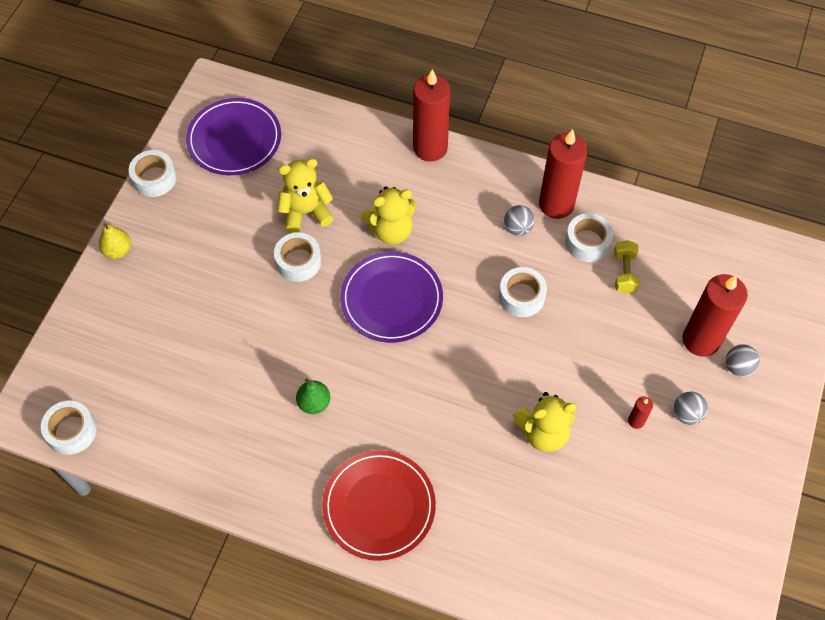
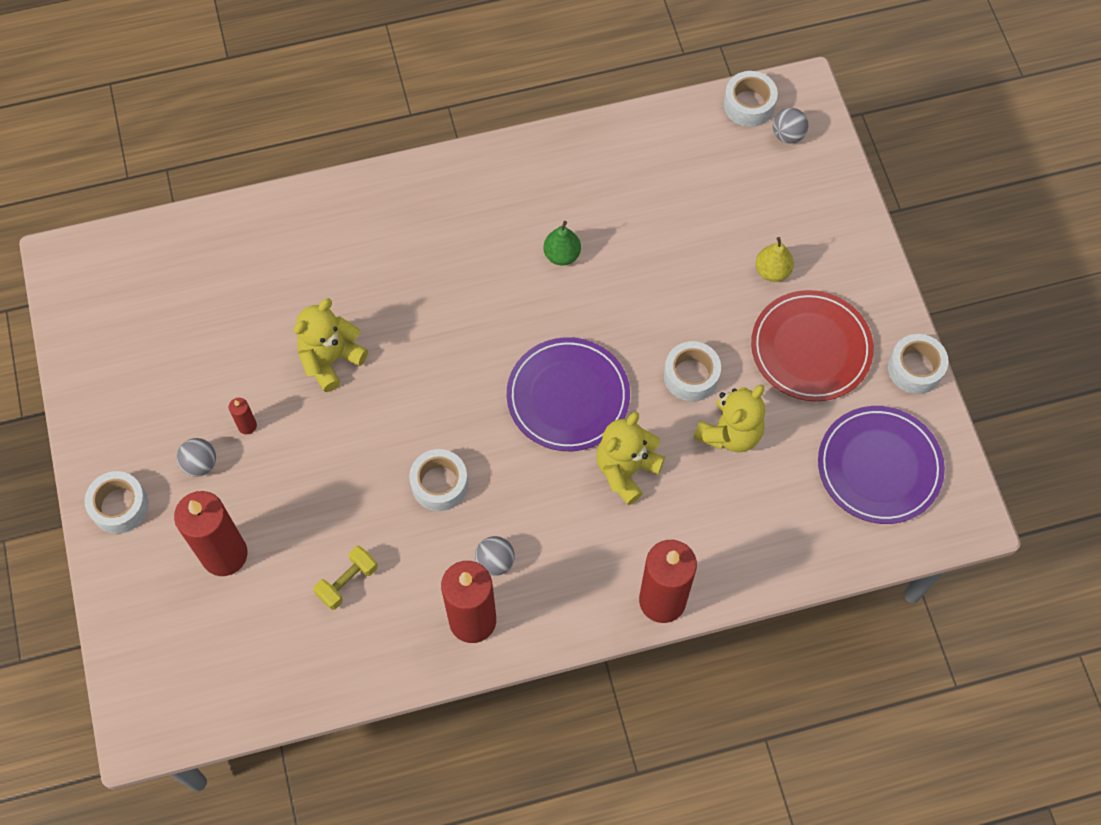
camera: 145 degrees right, 5 degrees up
yellow pear [99,223,131,259] -> yellow pear moved to [756,237,794,282]
red plate [322,450,436,561] -> red plate moved to [751,290,874,401]
white tape [565,213,613,262] -> white tape moved to [85,471,149,534]
yellow dumbbell [614,240,640,294] -> yellow dumbbell turned 75 degrees clockwise [313,546,378,610]
grey ball [726,344,760,377] -> grey ball moved to [773,108,808,143]

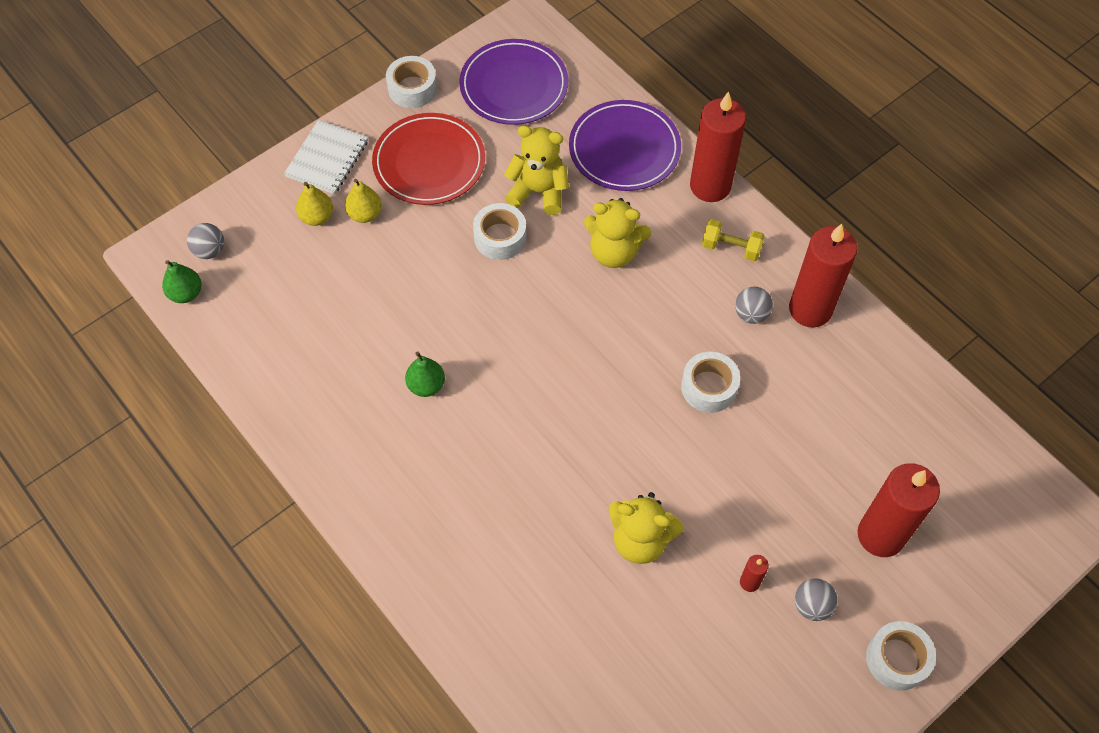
camera: 115 degrees left, 5 degrees down
yellow dumbbell [313,546,378,610] -> yellow dumbbell moved to [702,219,765,261]
purple plate [507,337,630,451] -> purple plate moved to [569,100,681,191]
white tape [724,71,778,127] -> green pear [162,260,201,303]
none -> white notebook [284,120,368,194]
none -> yellow pear [296,182,333,226]

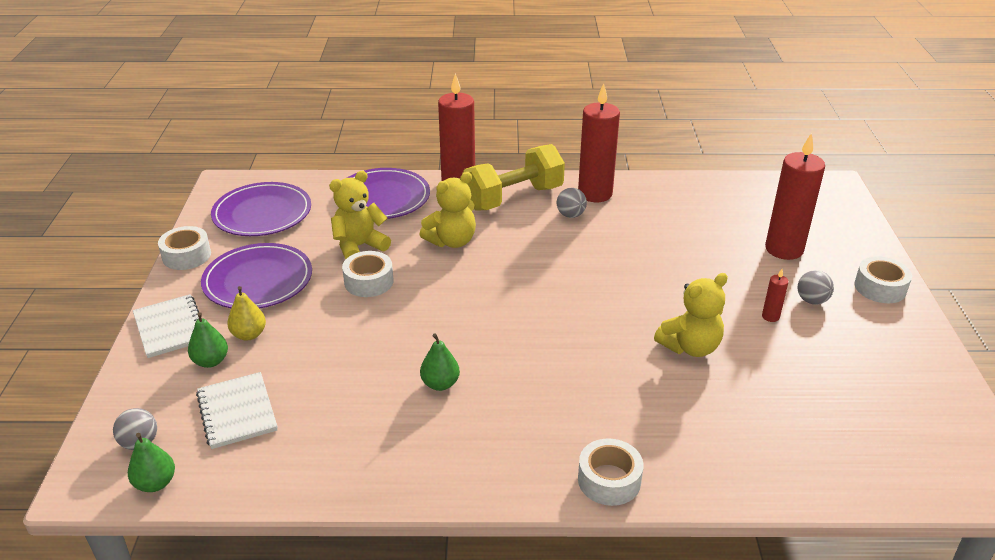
camera: 50 degrees left, 25 degrees down
yellow pear [296,182,333,226] -> green pear [188,312,228,368]
red plate [372,113,485,205] -> purple plate [201,243,312,308]
white tape [681,352,740,413] -> white tape moved to [578,438,643,506]
yellow dumbbell [702,219,765,261] -> yellow dumbbell [462,144,565,211], size x2.06
none -> white notebook [196,372,278,449]

